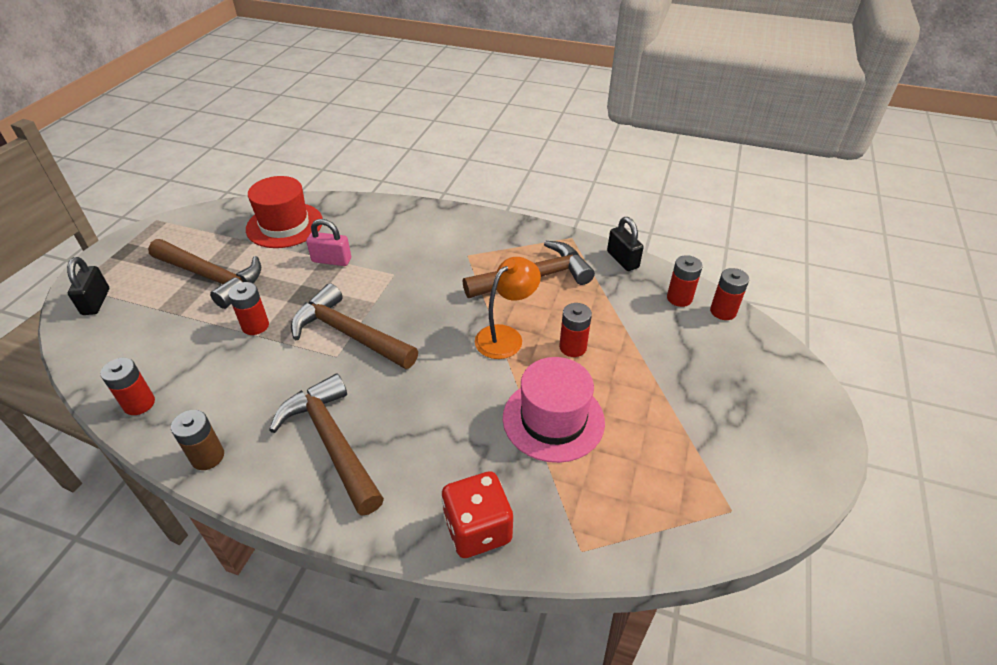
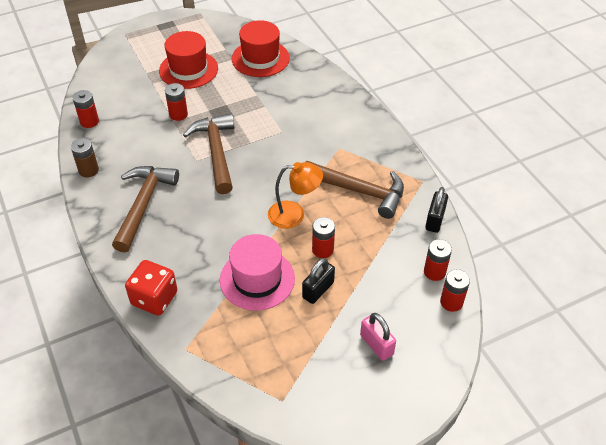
camera: 45 degrees right, 5 degrees up
black padlock [67,257,109,315] -> black padlock moved to [302,258,335,304]
brown hammer [148,239,261,309] -> red hat [159,31,218,89]
pink padlock [306,219,351,266] -> pink padlock moved to [360,313,396,361]

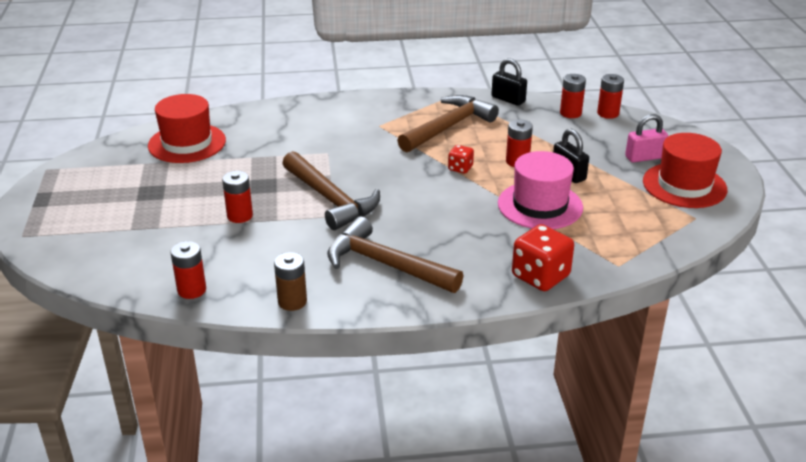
camera: 70 degrees left, 15 degrees down
red hat [159,31,218,89] -> red hat moved to [643,133,727,208]
brown hammer [183,113,234,194] -> brown hammer turned 135 degrees counterclockwise [282,151,380,230]
orange lamp [268,162,323,229] -> red dice [448,145,474,174]

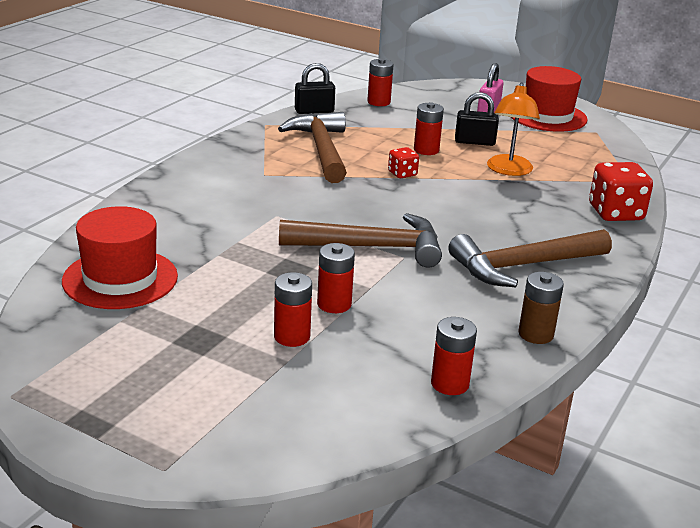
camera: 55 degrees left, 5 degrees down
pink hat [498,151,583,229] -> orange lamp [487,82,540,176]
red battery [597,74,624,119] -> red battery moved to [274,272,312,347]

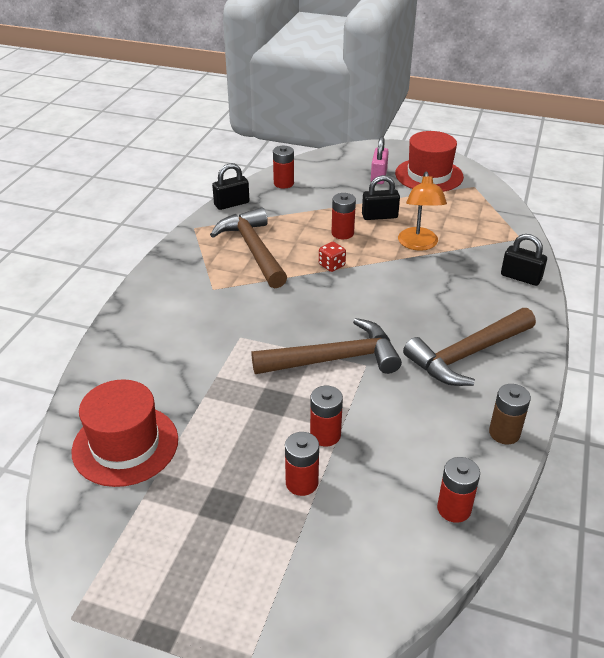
camera: 10 degrees left, 10 degrees up
red dice [589,162,653,221] -> black padlock [501,234,547,286]

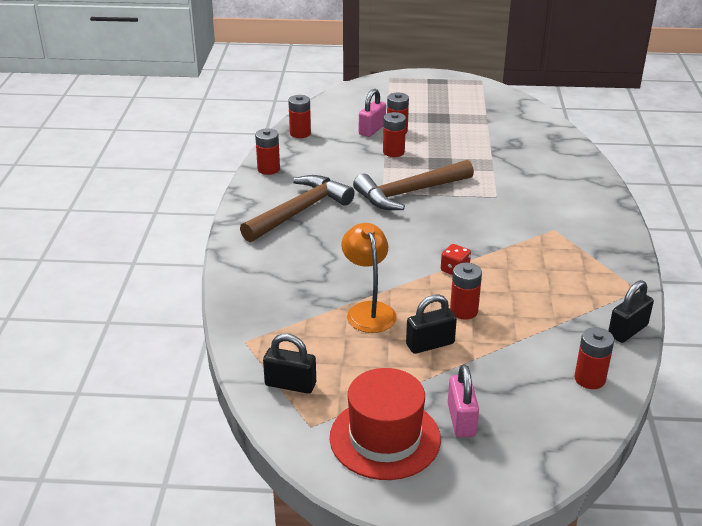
camera: 165 degrees right, 5 degrees down
red hat [71,379,178,487] -> none
brown hammer [210,208,287,288] -> none
brown battery [489,384,531,444] -> red battery [255,128,280,175]
black padlock [501,234,547,286] -> black padlock moved to [263,334,316,394]
none -> pink padlock [359,89,386,137]

